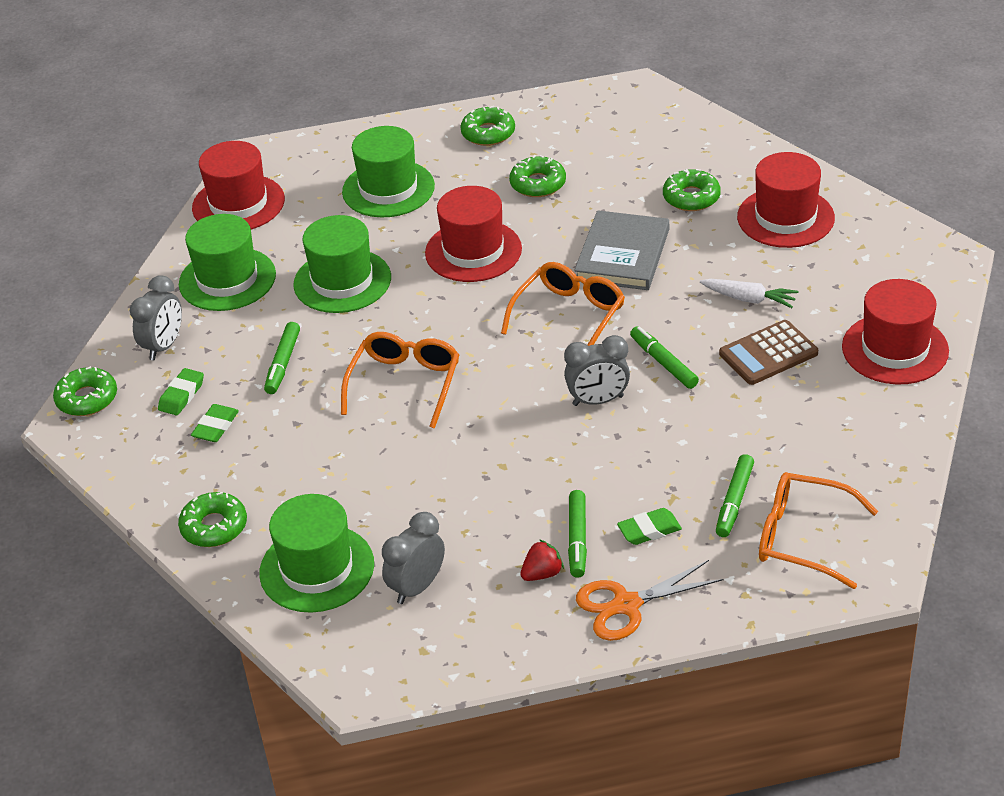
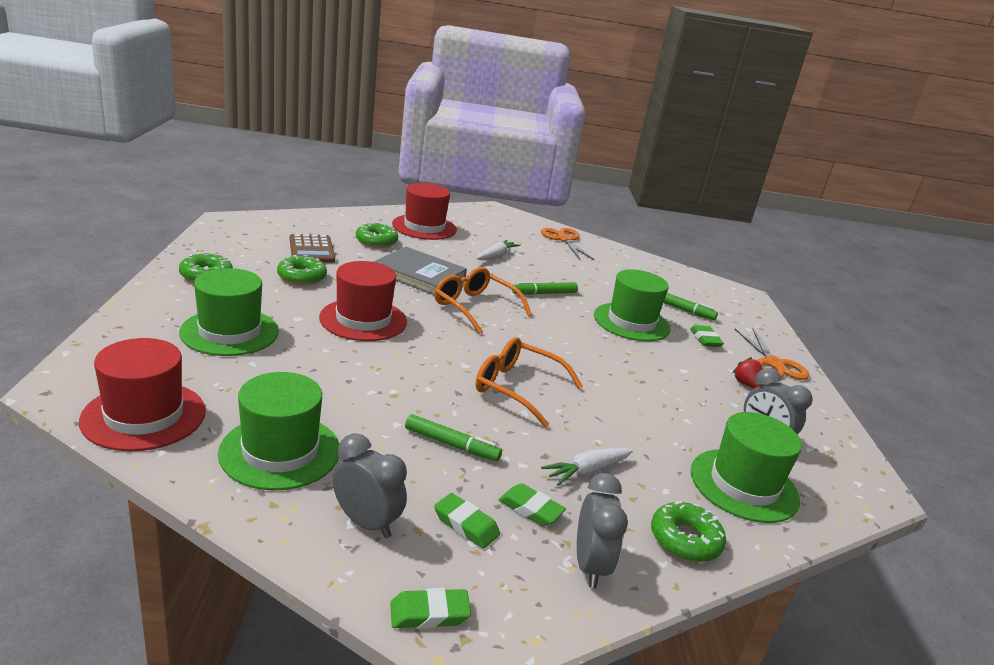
camera: 85 degrees left, 15 degrees down
green donut [53,366,117,416] -> green eraser [390,588,471,629]
green hat [293,215,391,313] -> green hat moved to [594,269,670,341]
grey clock [564,335,630,406] -> grey clock moved to [577,473,628,588]
green marker [568,490,587,578] -> none
brown calculator [719,320,818,385] -> brown calculator moved to [290,234,335,263]
orange glasses [759,472,878,589] -> none
red hat [842,279,949,384] -> orange scissors [541,228,595,260]
none -> white carrot [541,448,633,486]

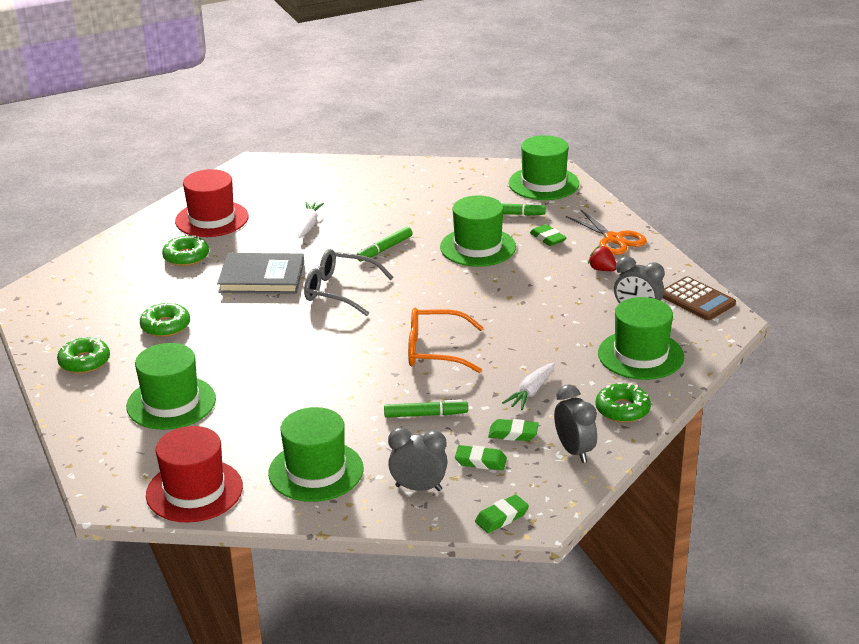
camera: 20 degrees left, 5 degrees up
brown calculator [290,234,335,263] -> brown calculator moved to [663,276,736,320]
red hat [319,261,407,341] -> none
orange glasses [434,267,532,335] -> grey glasses [304,249,393,316]
orange scissors [541,228,595,260] -> none
none -> green hat [509,135,579,200]

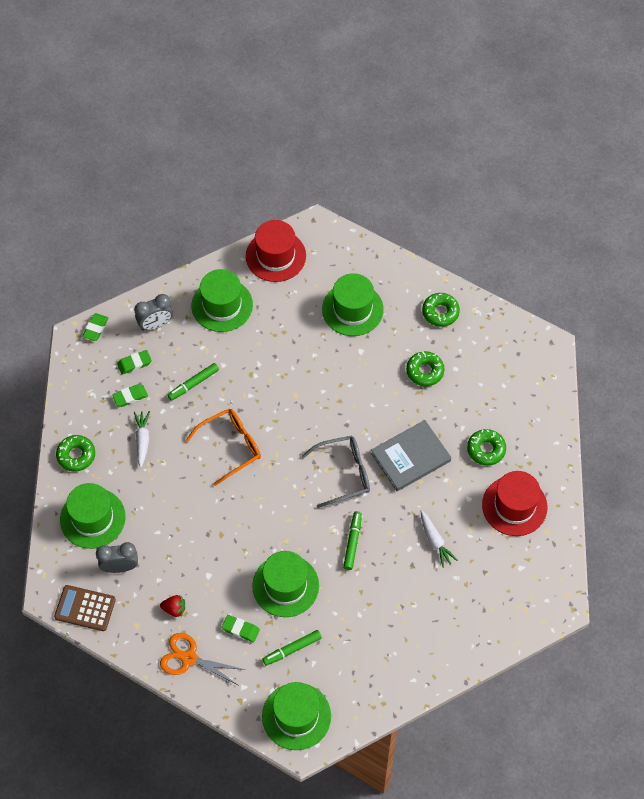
camera: 145 degrees right, 30 degrees up
grey clock [554,385,597,463] -> none

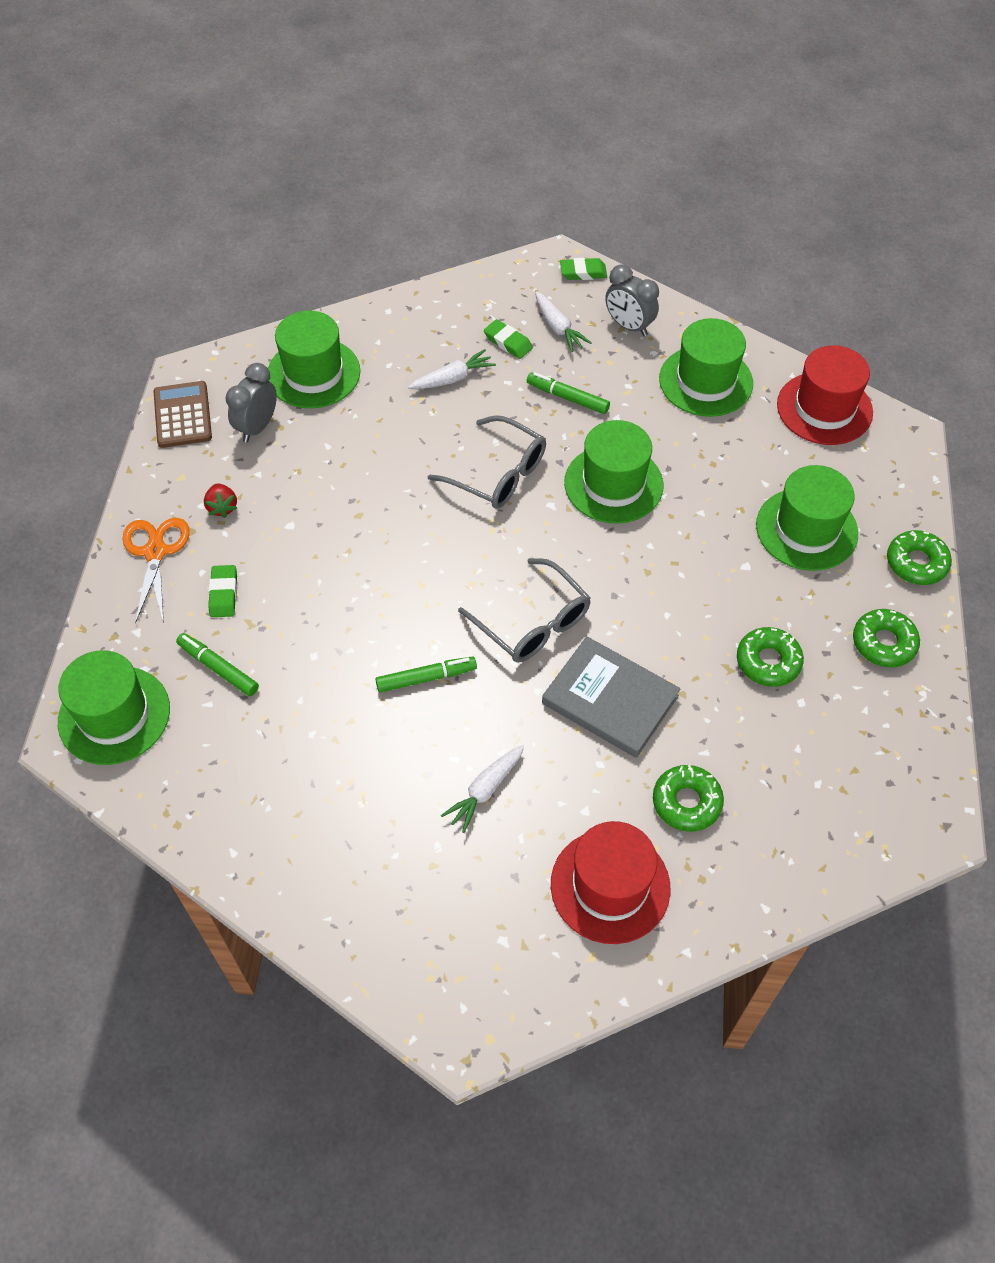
camera: 65 degrees right, 5 degrees down
green donut [56,435,95,471] -> green donut moved to [887,530,952,585]
grey clock [96,542,138,573] -> grey clock turned 120 degrees counterclockwise [226,363,277,442]
green eraser [117,350,152,375] -> white carrot [535,292,592,352]
orange glasses [186,409,261,486] -> grey glasses [428,415,546,509]
green hat [252,551,319,617] -> green hat moved to [564,420,663,524]

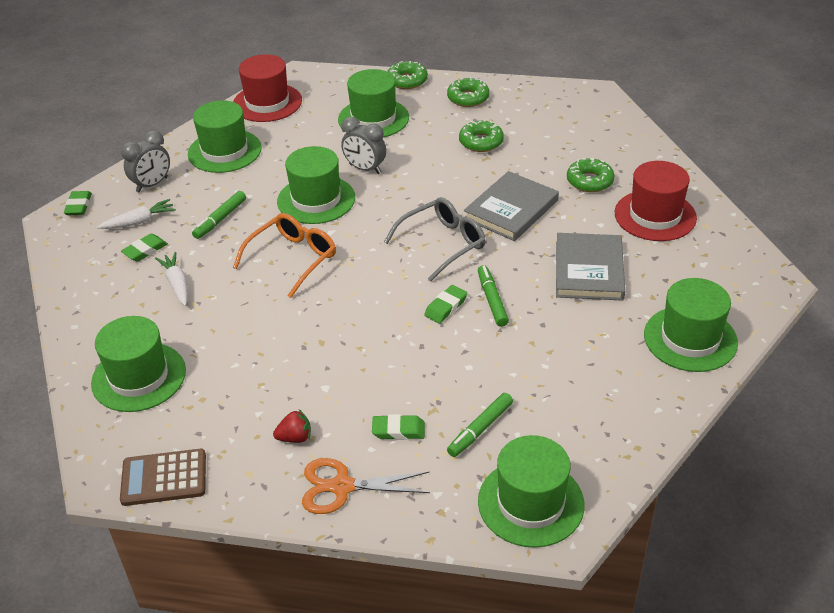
camera: 85 degrees left, 15 degrees down
grey clock [226,363,277,442] -> grey clock moved to [341,117,386,174]
grey glasses [428,415,546,509] -> orange glasses [233,213,336,298]
white carrot [441,745,525,833] -> grey book [556,233,625,301]
none -> green eraser [424,285,467,324]
none -> green hat [644,278,738,372]

